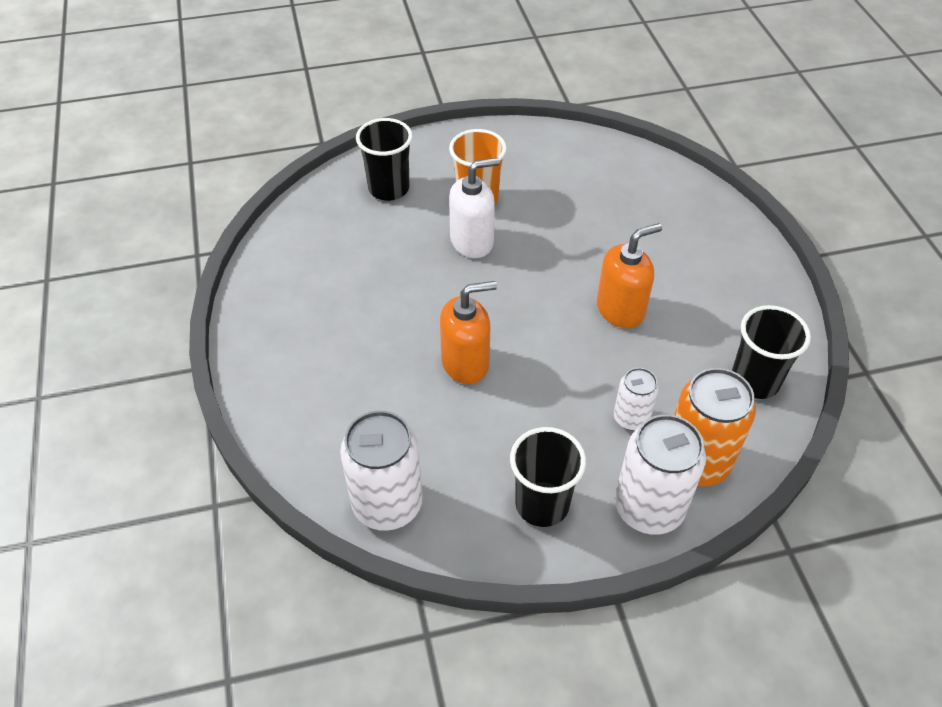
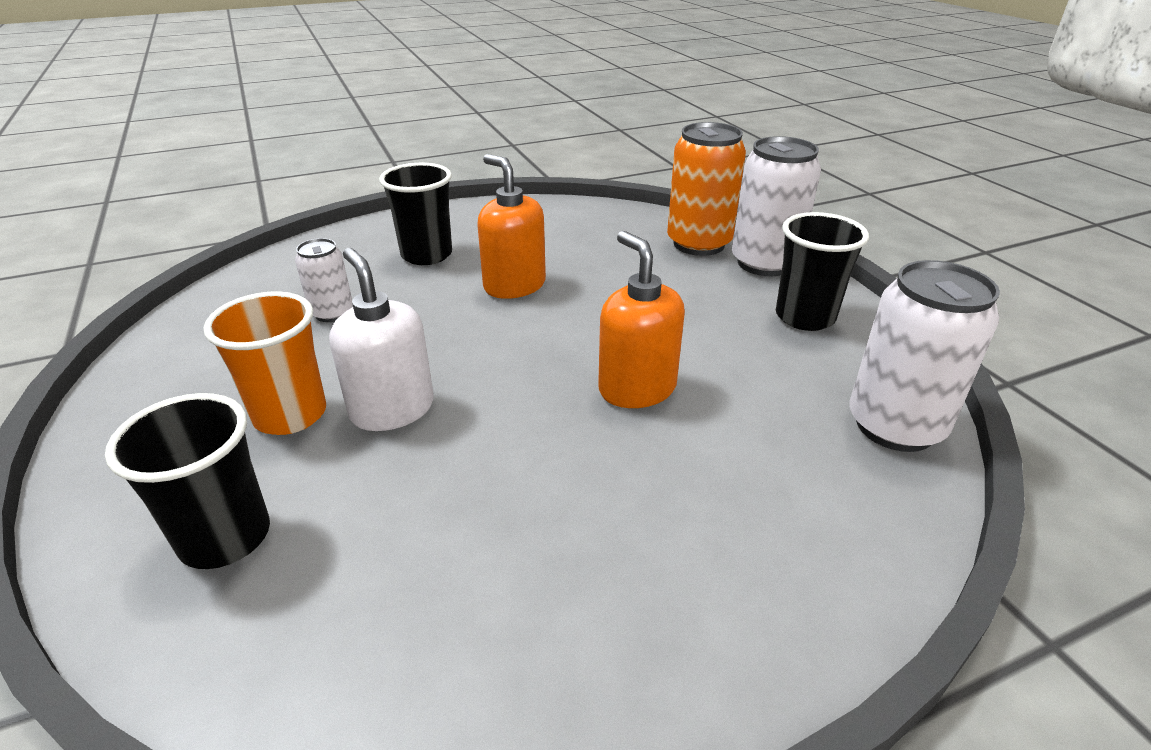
camera: 100 degrees left, 15 degrees down
white can [614,368,659,430] -> white can moved to [295,238,353,322]
black cup [732,305,811,399] -> black cup moved to [379,163,452,265]

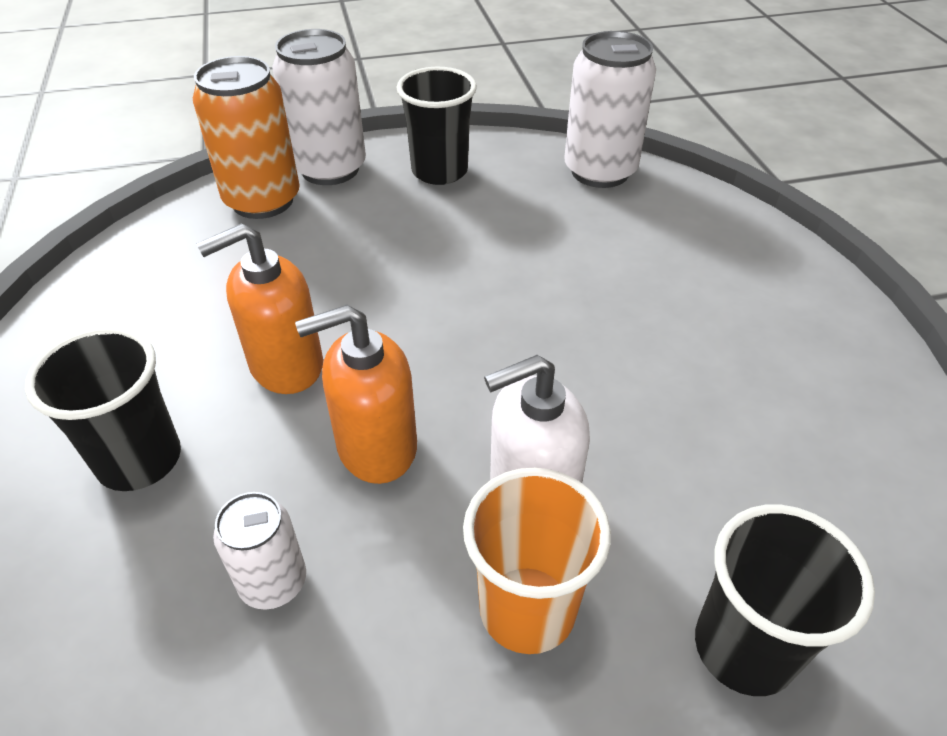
camera: 80 degrees left, 10 degrees up
orange soap dispenser [598,231,685,408] -> orange soap dispenser moved to [295,305,417,484]

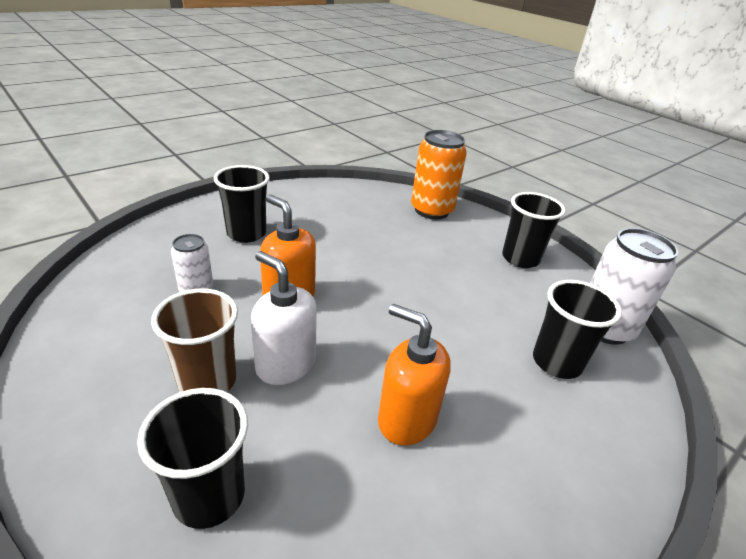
camera: 60 degrees right, 10 degrees down
orange soap dispenser [196,223,323,394] -> orange soap dispenser moved to [378,304,451,446]
white can [272,29,366,185] -> none
orange cup [463,468,611,654] -> brown cup [151,289,238,392]
none -> black cup [533,280,622,379]

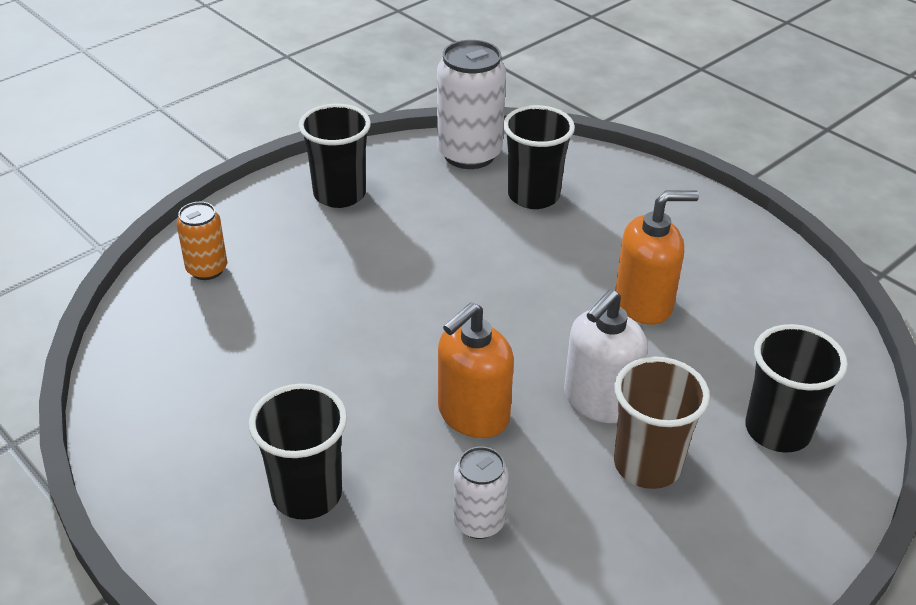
camera: 90 degrees left, 5 degrees up
orange soap dispenser [378,304,451,446] -> orange soap dispenser turned 135 degrees counterclockwise [615,191,699,325]
orange can [411,130,467,220] -> orange can [177,202,227,280], size x0.56

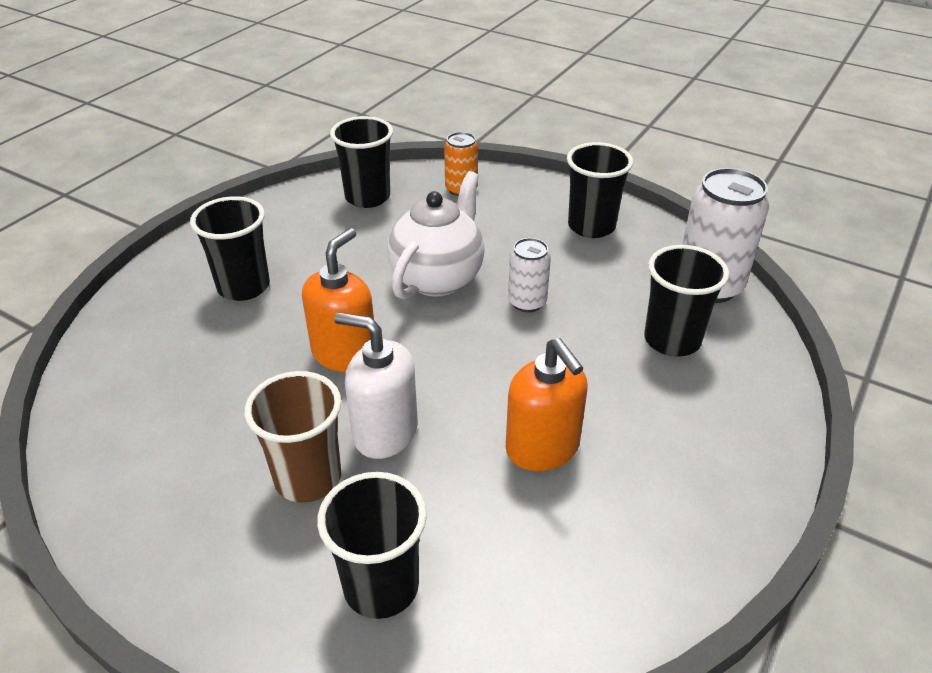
camera: 75 degrees right, 0 degrees up
orange soap dispenser [438,302,514,438] -> orange soap dispenser turned 90 degrees clockwise [302,228,374,372]
white can [453,446,508,539] -> white can moved to [508,238,551,312]
none -> black cup [330,116,393,208]
none -> white teapot [388,171,485,299]

